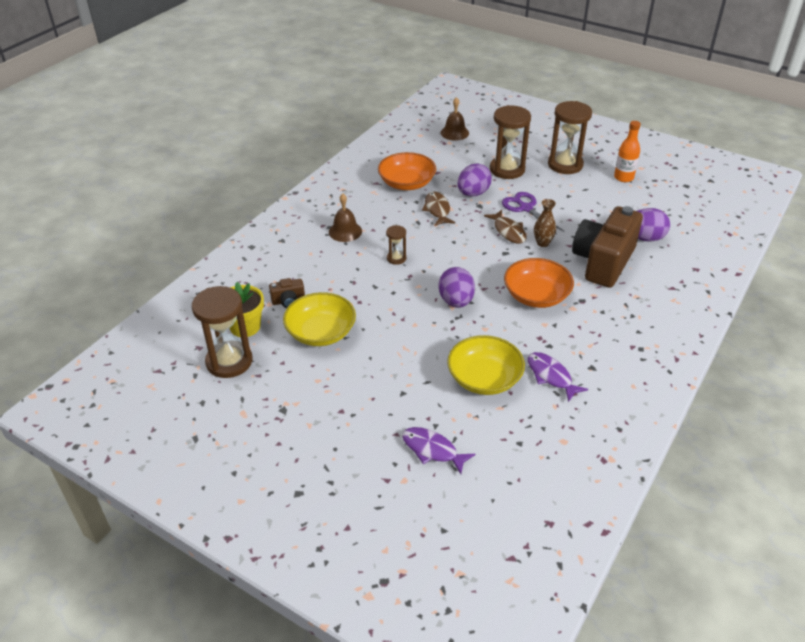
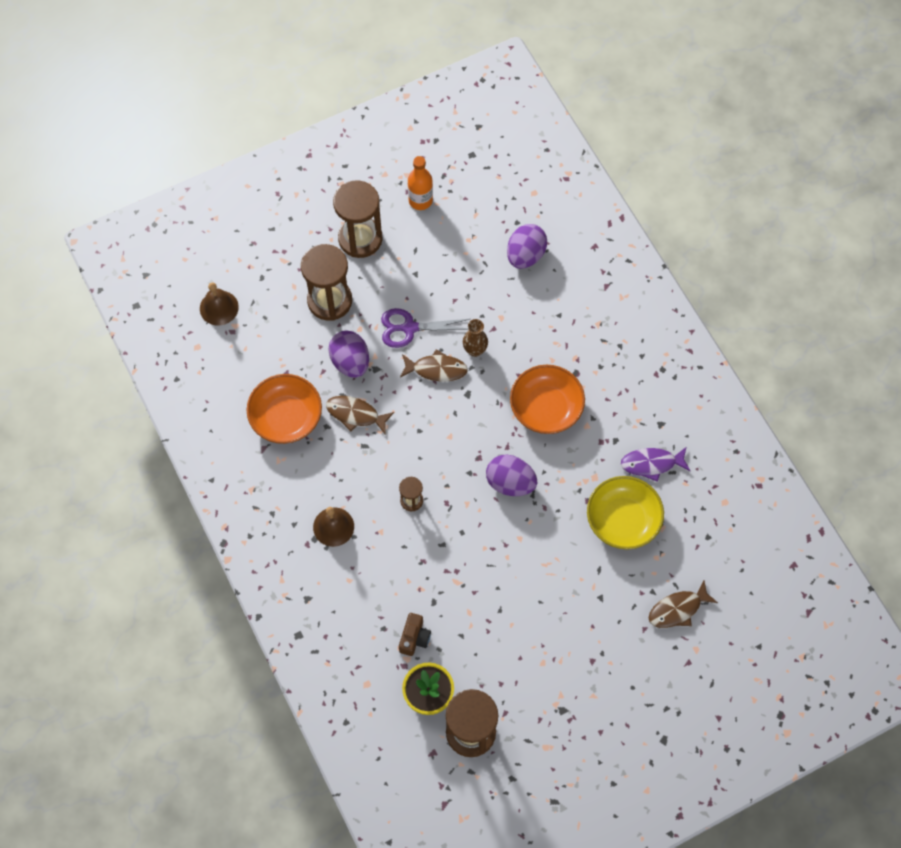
camera: 60 degrees left, 25 degrees up
yellow bowl [283,292,356,346] -> none
purple fish [402,427,475,474] -> brown fish [648,580,718,628]
brown camera [572,206,643,288] -> none

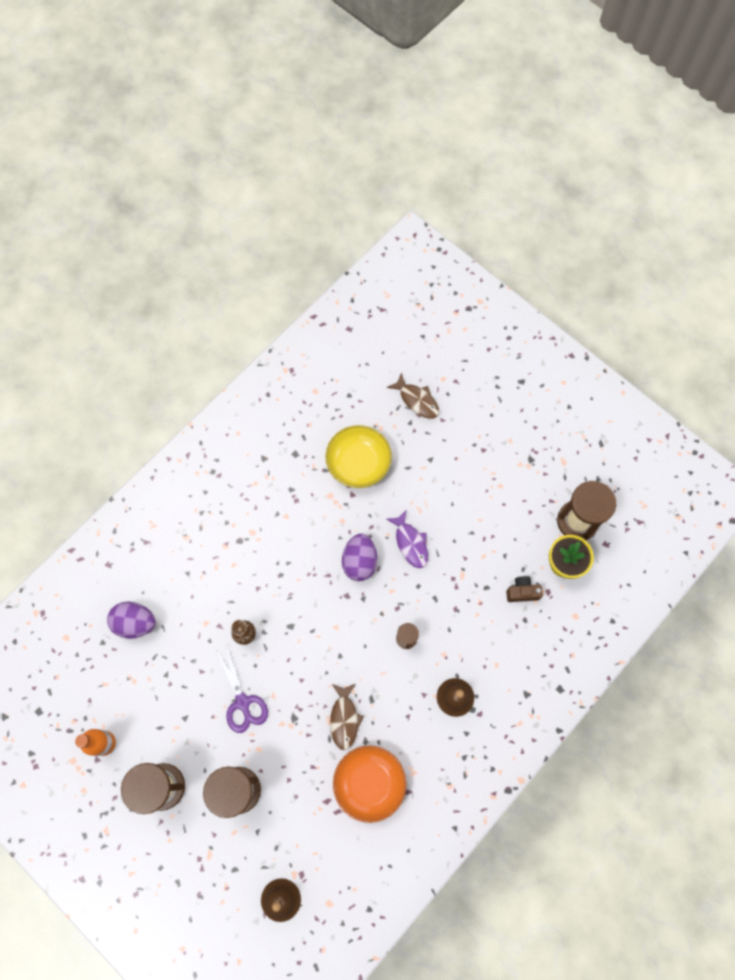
camera: 110 degrees left, 5 degrees up
purple egg [328,331,369,378] -> none
brown fish [400,349,468,381] -> none
orange bowl [510,365,585,434] -> none
purple fish [621,447,691,482] -> purple fish moved to [386,509,428,568]

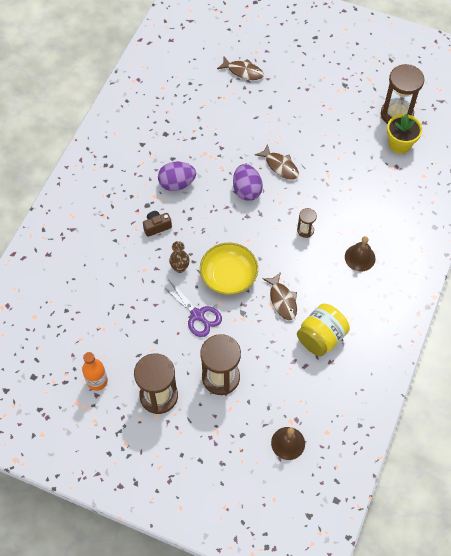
camera: 20 degrees left, 10 degrees down
purple egg [107,602,156,639] -> purple egg moved to [158,162,196,191]
yellow bowl [325,425,392,488] -> yellow bowl moved to [200,243,258,295]
orange bowl [333,745,407,823] -> yellow jar [297,304,350,356]
purple fish [386,509,428,568] -> brown fish [255,144,299,180]
brown camera [506,576,543,602] -> brown camera moved to [143,211,172,237]

